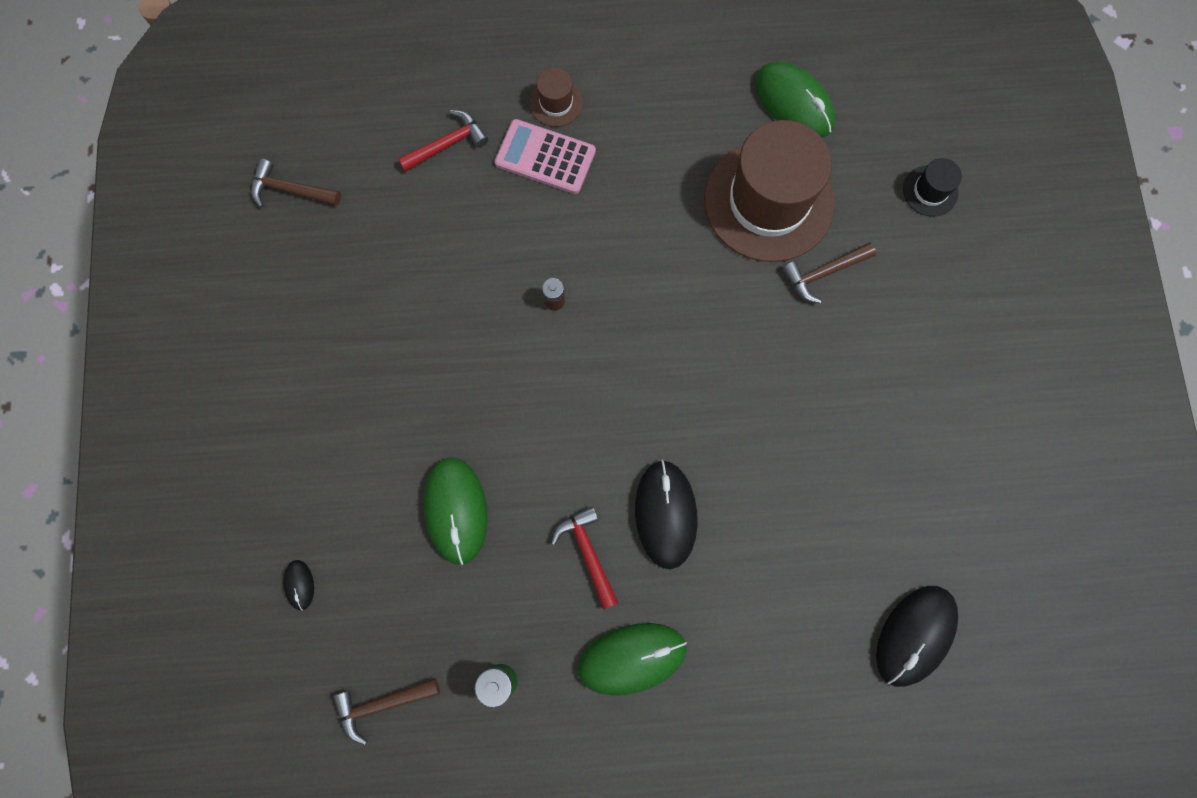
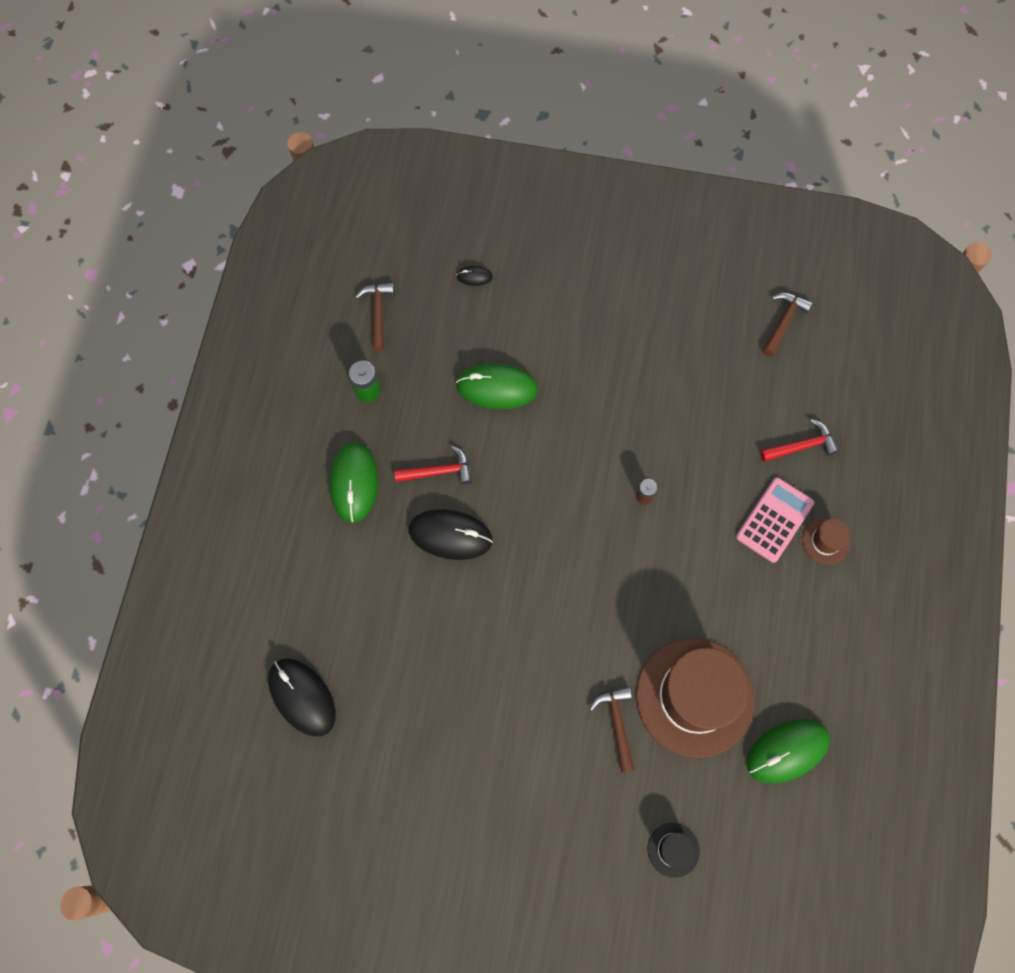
camera: 105 degrees right, 5 degrees down
red hammer [398,110,488,172] -> red hammer turned 90 degrees counterclockwise [760,419,839,462]

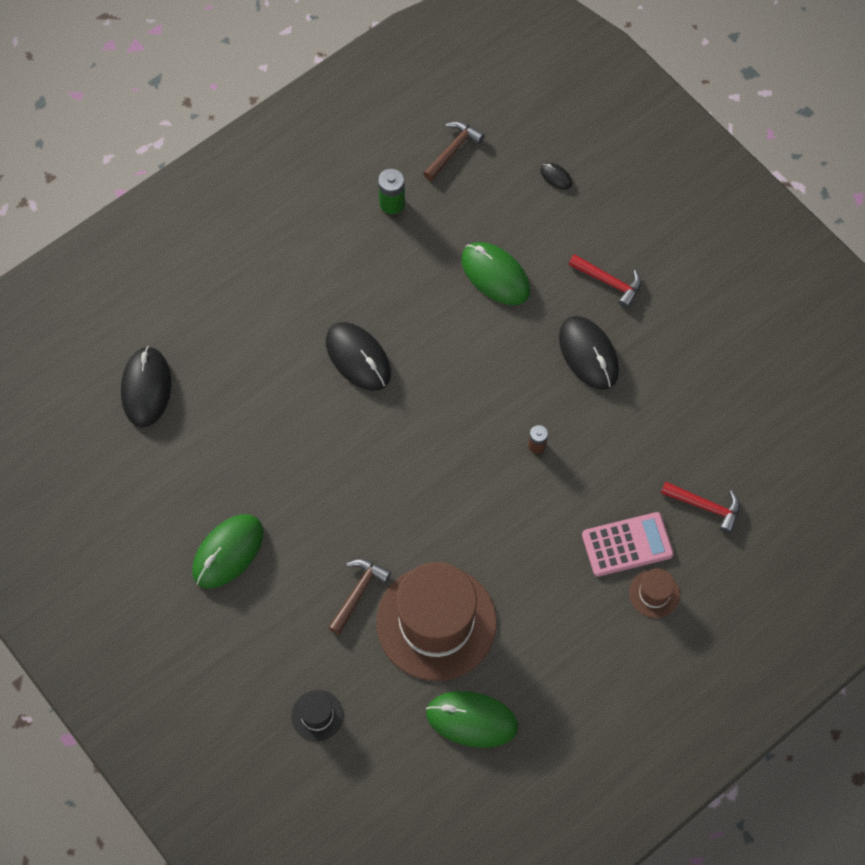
camera: 40 degrees right, 5 degrees down
green mouse [329,442,378,523] -> green mouse moved to [192,514,264,589]
red hammer [394,446,472,485] -> red hammer moved to [569,254,641,309]
brown hammer [762,293,813,357] -> none
none -> black mouse [559,316,619,390]

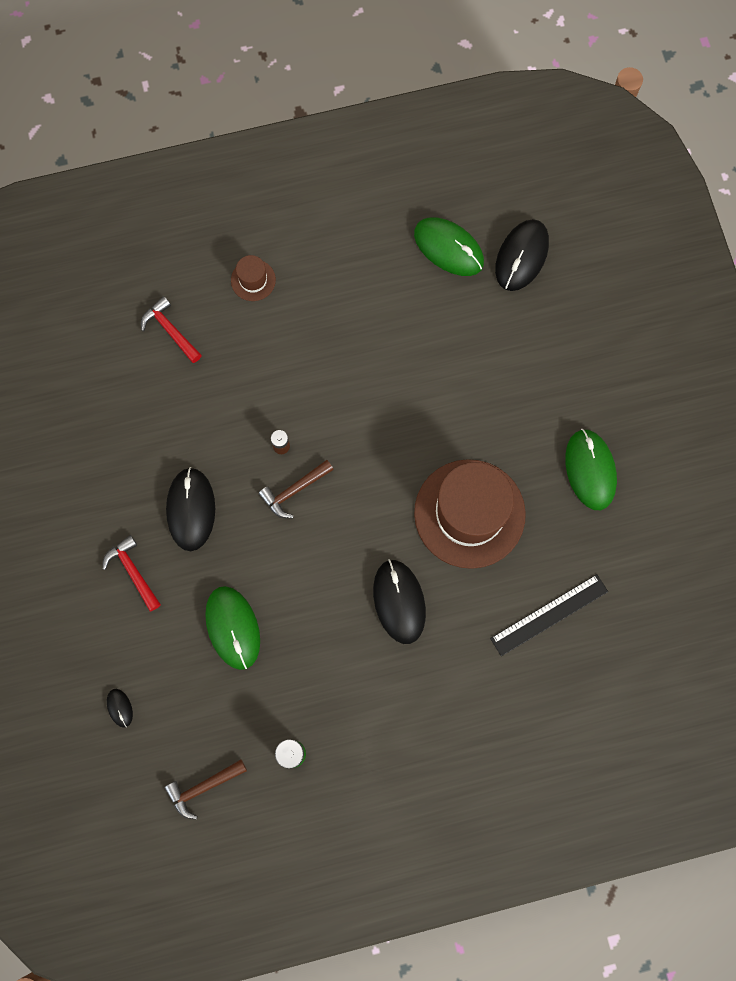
camera: 155 degrees left, 10 degrees up
black mouse [121,346,171,427] -> black mouse moved to [495,219,549,291]
green mouse [192,514,264,589] -> green mouse turned 75 degrees counterclockwise [565,429,617,510]
black hat [291,690,343,741] -> none
brown hammer [328,559,391,635] -> brown hammer moved to [258,460,334,518]
brown hat [376,562,497,681] -> brown hat moved to [414,459,526,569]
pink calculator [582,512,674,577] -> none
none -> black ruler [490,574,608,656]

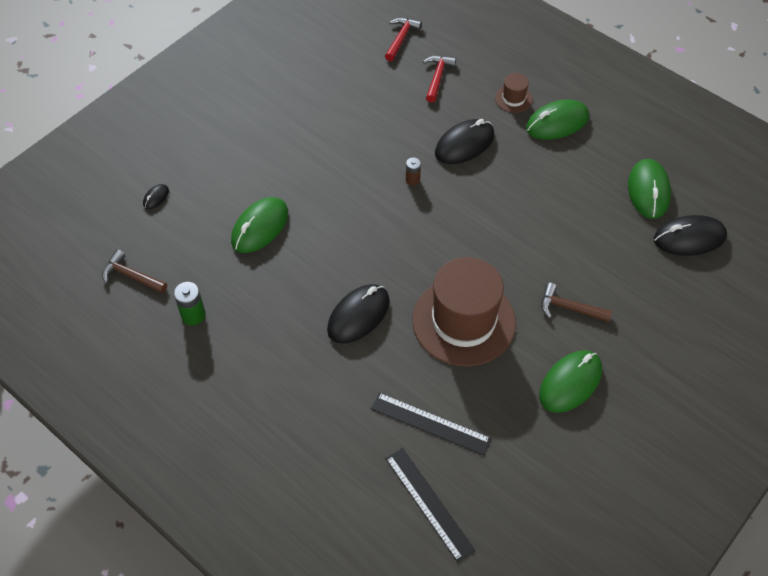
camera: 55 degrees right, 20 degrees down
red hammer [102,535,161,611] -> red hammer moved to [385,17,422,61]
black mouse [166,467,215,551] -> black mouse moved to [435,119,495,164]
brown hammer [258,460,334,518] -> brown hammer moved to [541,283,612,322]
none -> black ruler [385,448,475,562]
none -> green mouse [526,99,589,140]

